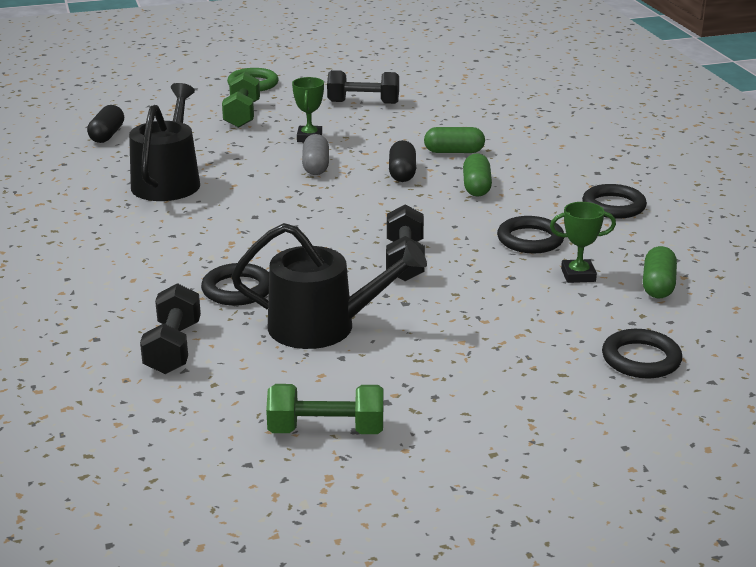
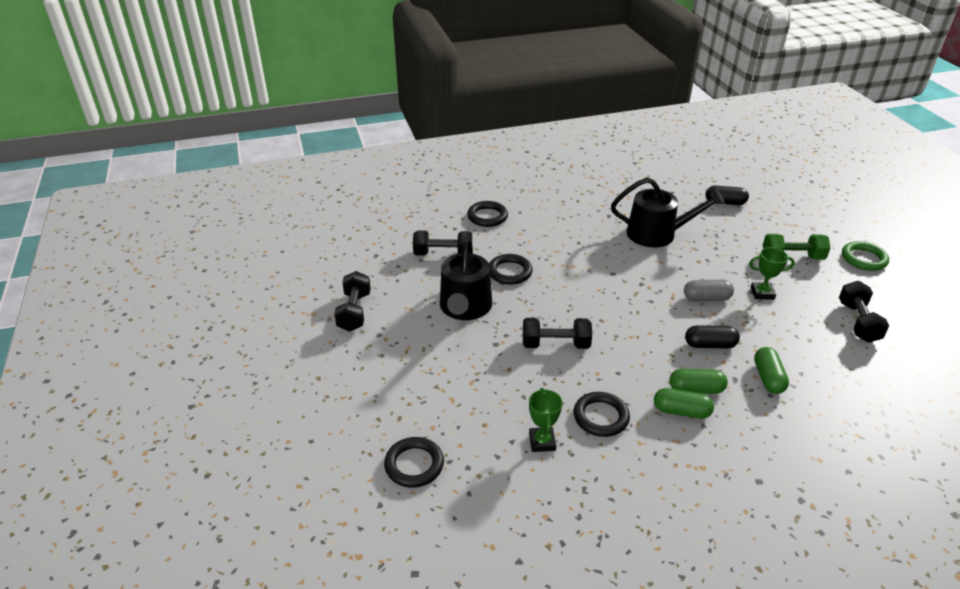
camera: 90 degrees right, 10 degrees up
green dumbbell [266,384,383,434] -> black dumbbell [334,271,371,332]
black ring [582,184,647,219] -> black ring moved to [467,201,508,227]
green capsule [643,246,677,298] -> green capsule moved to [654,388,714,419]

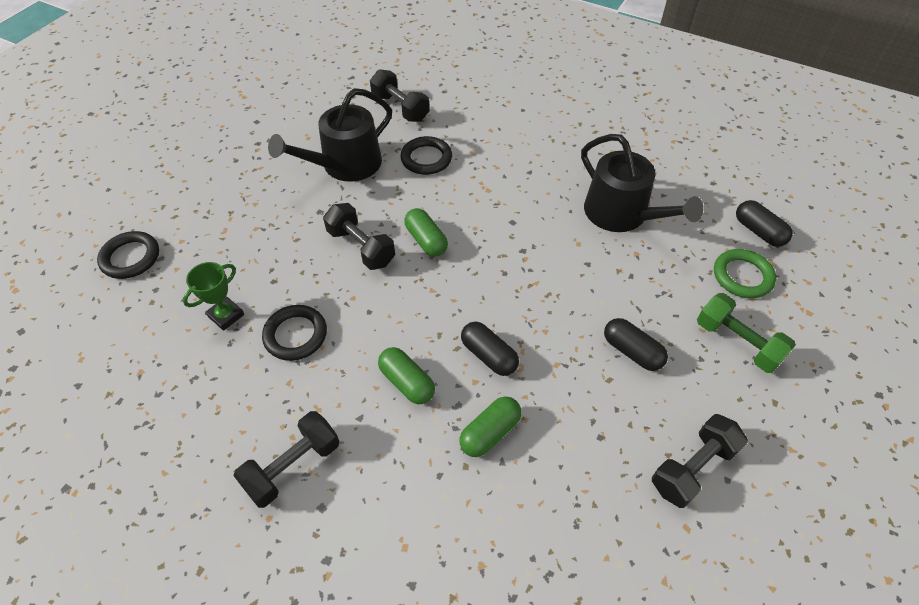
camera: 45 degrees right, 15 degrees up
black dumbbell [334,271,371,332] -> black dumbbell moved to [234,411,340,508]
black ring [467,201,508,227] -> none
green capsule [654,388,714,419] -> green capsule moved to [404,208,448,257]
grey capsule [684,280,734,301] -> none
green trophy [749,247,795,300] -> black capsule [604,318,668,371]
green ring [842,241,889,271] -> green ring moved to [714,249,776,298]

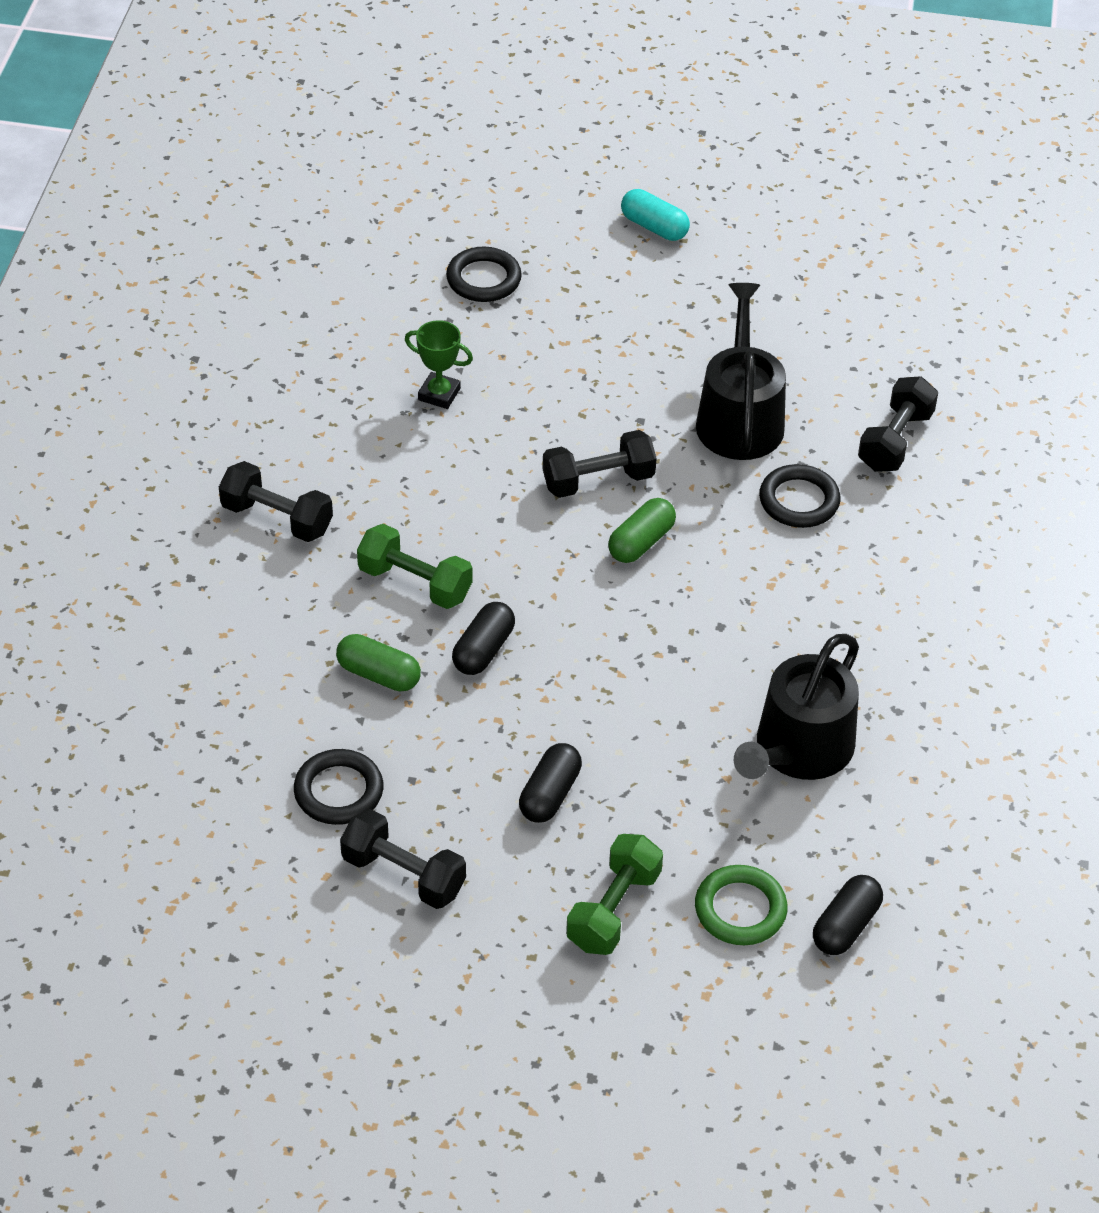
camera: 70 degrees right, 5 degrees down
black ring [262,305,327,361] -> black ring moved to [294,749,384,825]
black watering can [268,88,392,182] -> black watering can turned 60 degrees clockwise [696,283,786,460]
black dumbbell [323,203,395,270] -> black dumbbell turned 45 degrees clockwise [543,430,657,498]
green capsule [378,347,435,404] -> green dumbbell [357,524,472,609]
none -> turquoise capsule [621,189,690,241]

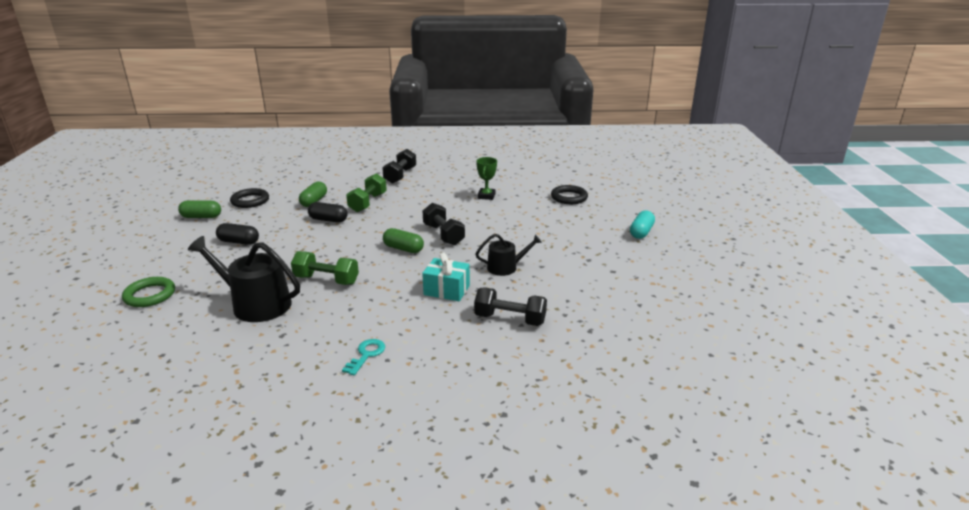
camera: 80 degrees right, 20 degrees down
black dumbbell [340,809,466,909] -> green capsule [178,200,221,218]
green dumbbell [566,834,663,955] -> green dumbbell moved to [291,251,359,285]
black watering can [696,283,786,460] -> black watering can [476,234,542,276], size x0.58
black ring [759,464,840,528] -> turquoise gift [422,253,470,301]
black capsule [813,875,883,955] -> none
none -> turquoise key [342,339,385,375]

